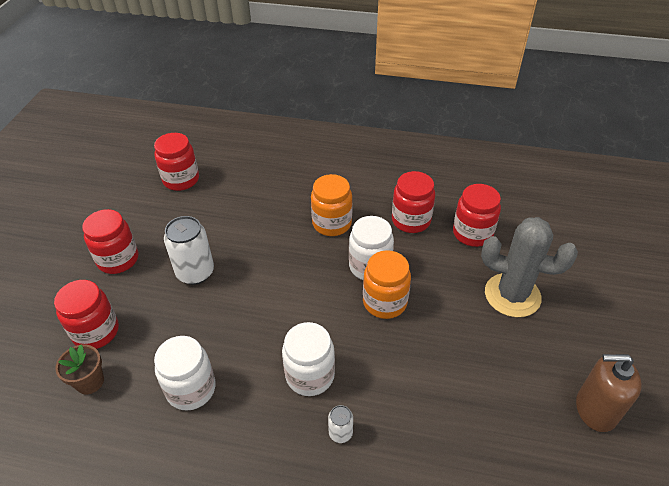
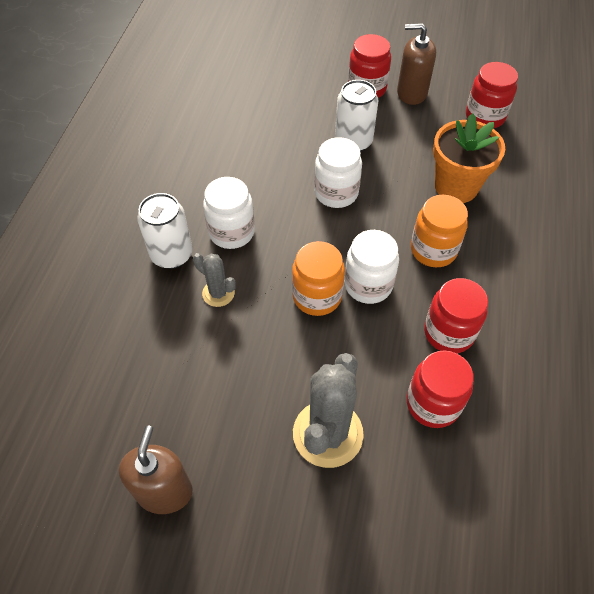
camera: 90 degrees right, 10 degrees up
red jar [54,280,119,349] -> none
brown flower pot [55,345,104,394] -> none
white jar [154,336,216,411] -> white jar moved to [314,137,362,208]
white can [328,405,353,443] -> white can [137,193,193,269], size x2.00
none -> grey cactus [193,253,236,307]
none -> brown soap dispenser [397,23,436,105]
none -> orange flower pot [433,113,505,203]

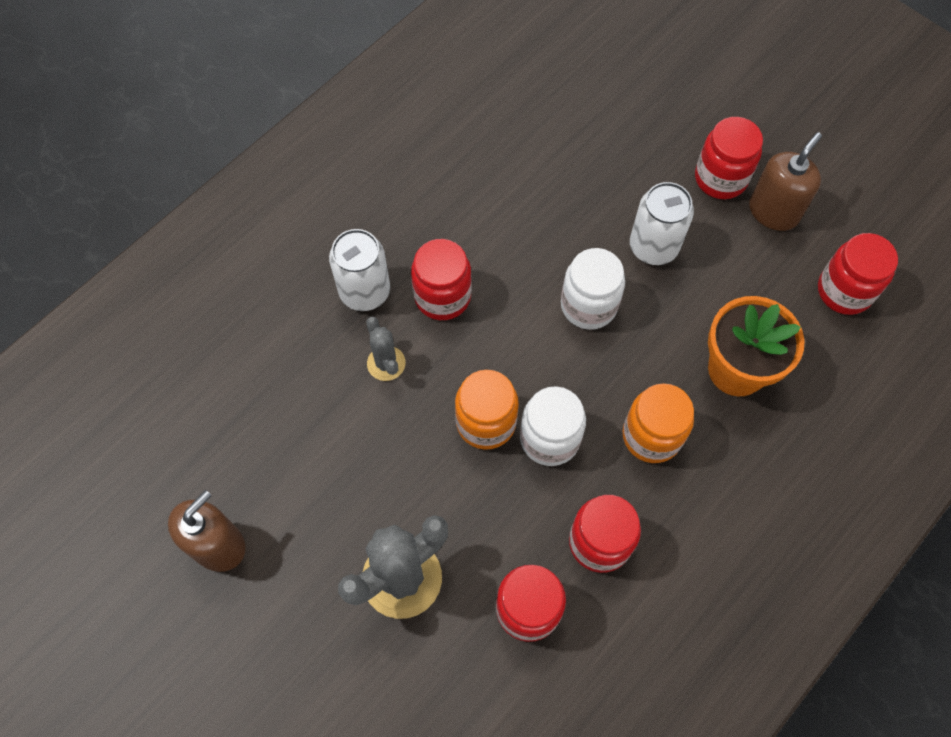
camera: 30 degrees right, 10 degrees up
white jar [203,177,255,249] -> red jar [411,239,472,320]
brown soap dispenser [397,23,436,105] -> brown soap dispenser turned 90 degrees clockwise [749,132,822,231]

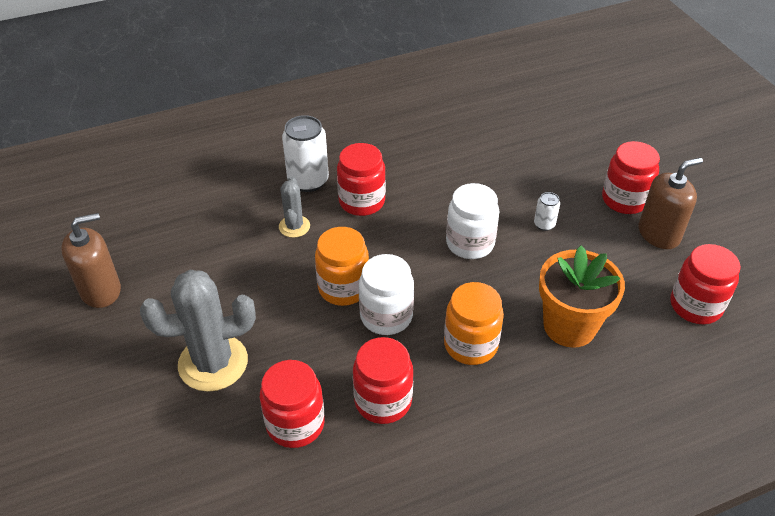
camera: 25 degrees right, 20 degrees down
white can [630,182,694,265] -> white can [534,192,560,231], size x0.50

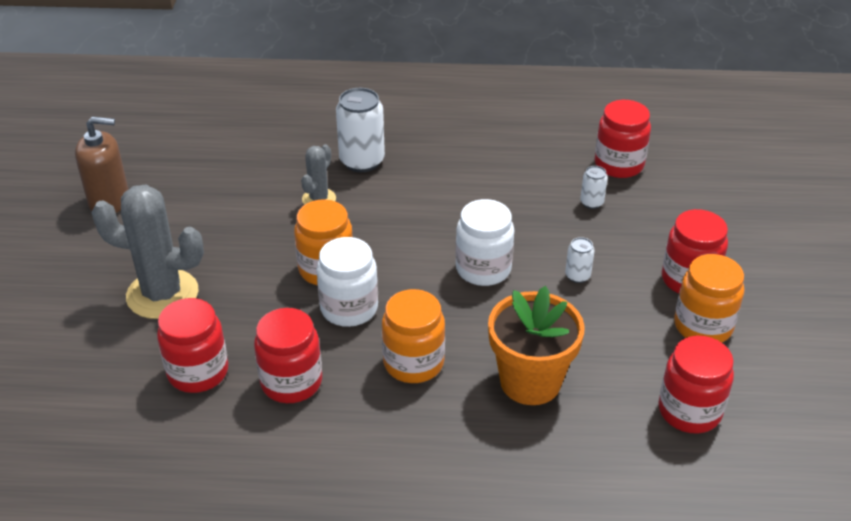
camera: 25 degrees right, 5 degrees down
red jar [337,143,386,216] -> red jar moved to [595,100,651,178]
brown soap dispenser [639,157,703,249] -> orange jar [674,254,744,343]
none -> white can [580,166,608,209]

